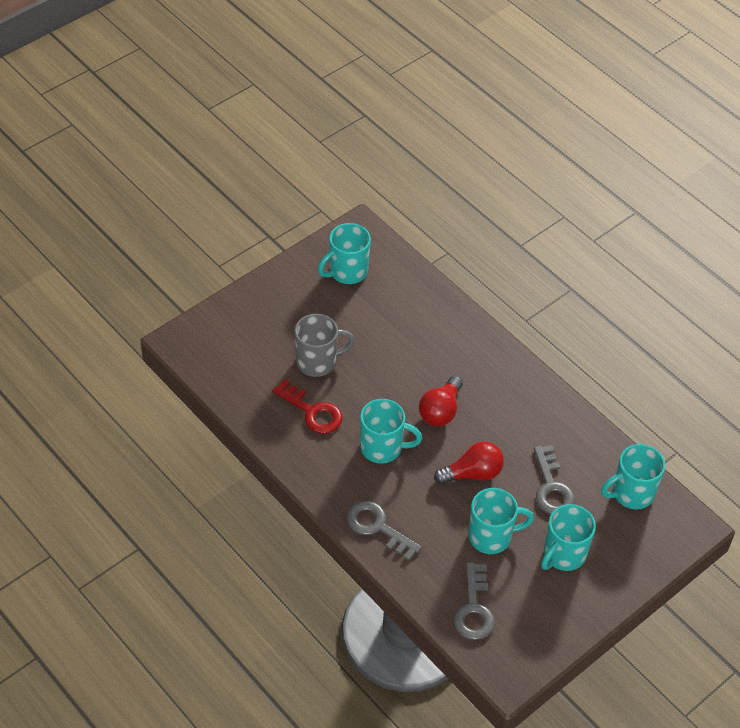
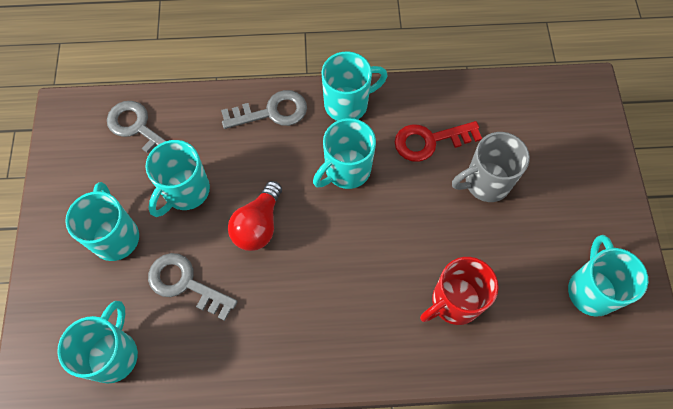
camera: 130 degrees right, 15 degrees up
grey mug [295,314,355,377] -> grey mug turned 45 degrees clockwise [452,132,530,202]
red light bulb [419,376,463,426] -> none
none -> turquoise mug [322,52,388,121]
none -> red mug [420,257,499,325]

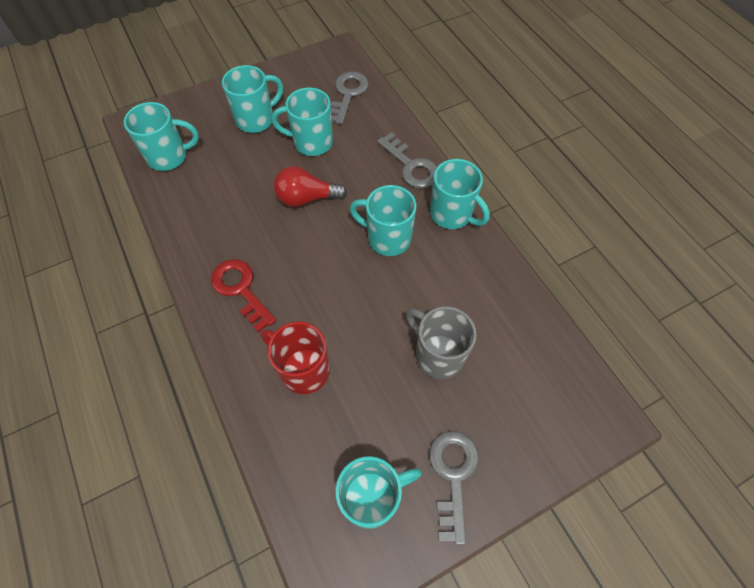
camera: 65 degrees right, 5 degrees down
grey key [148,253,238,321] -> grey key moved to [429,431,479,545]
red key [395,121,482,162] -> red key moved to [211,259,276,333]

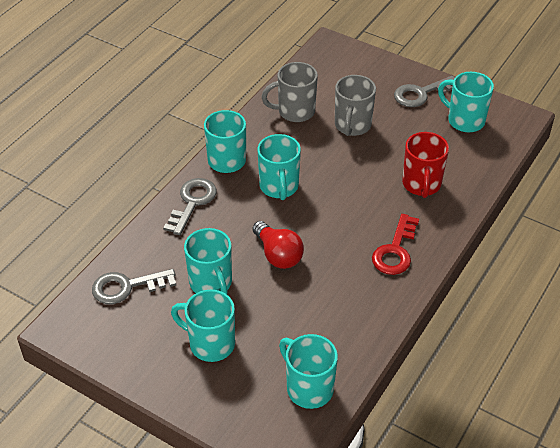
camera: 120 degrees left, 15 degrees down
none -> grey mug [262,62,318,122]

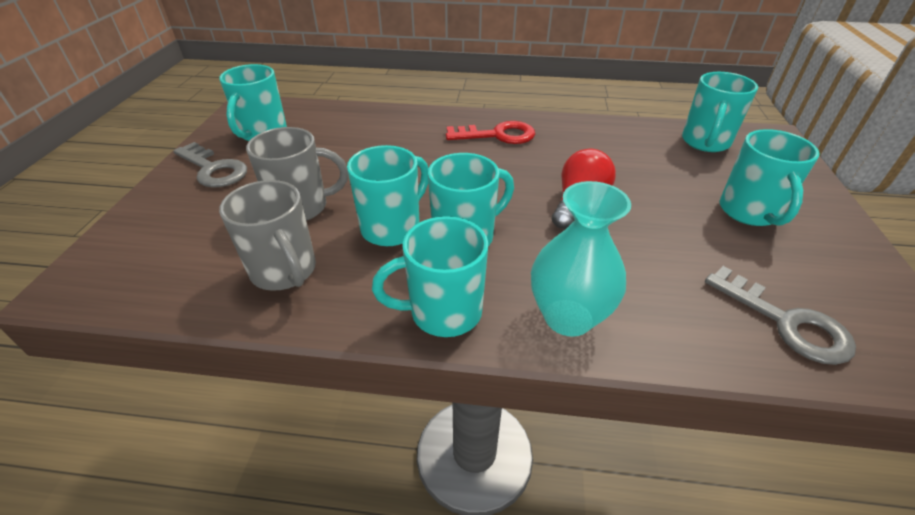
camera: 115 degrees left, 5 degrees down
grey key [163,178,217,235] -> turquoise vase [531,181,631,337]
turquoise mug [184,228,232,294] -> turquoise mug moved to [347,145,428,246]
red mug [402,132,449,198] -> none

